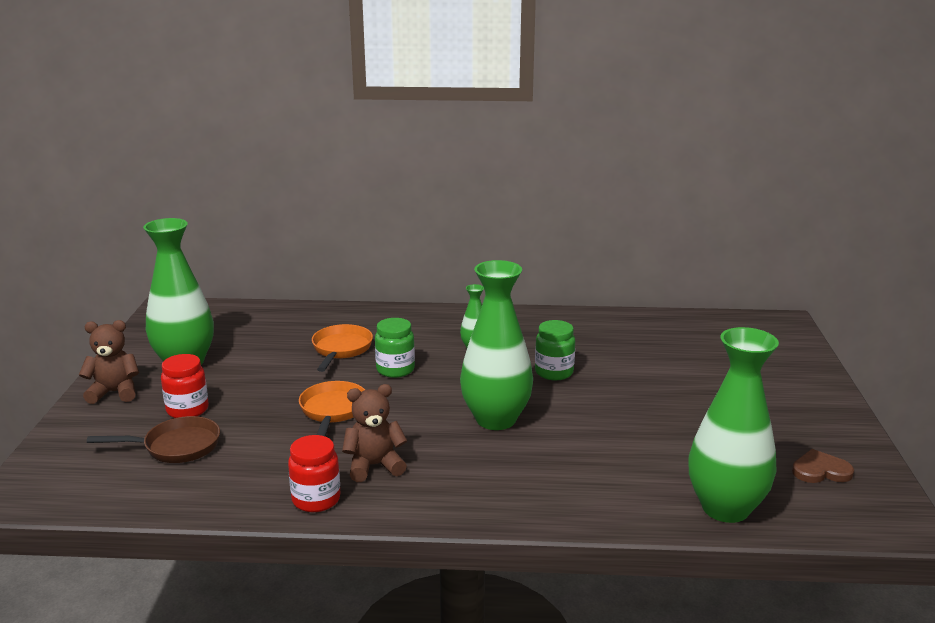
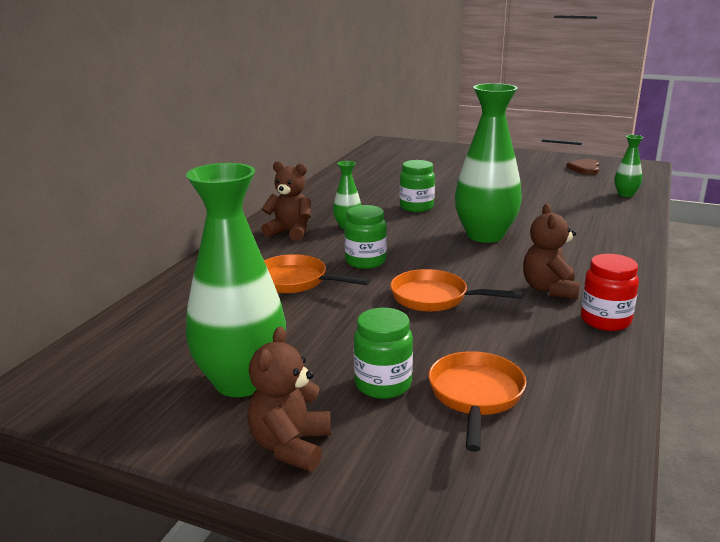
camera: 70 degrees left, 0 degrees up
brown pan [87,416,220,463] -> orange pan [429,351,526,452]
red jar [161,354,209,418] -> green jar [354,308,413,399]
green vase [689,327,779,523] -> green vase [614,135,644,197], size x0.46
none -> brown teddy bear [261,161,311,241]

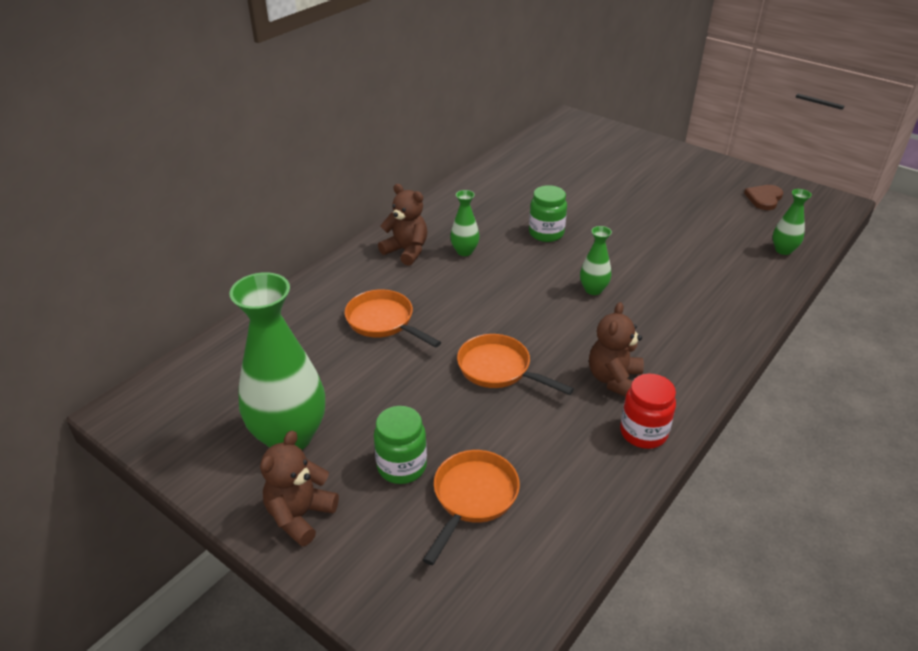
camera: 15 degrees right, 15 degrees up
green jar [344,205,387,269] -> none
green vase [455,83,522,243] -> green vase [580,226,612,295], size x0.46

